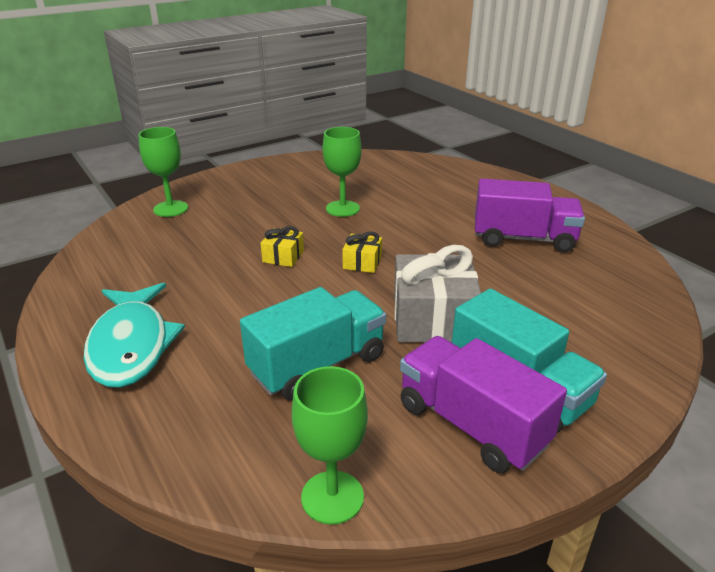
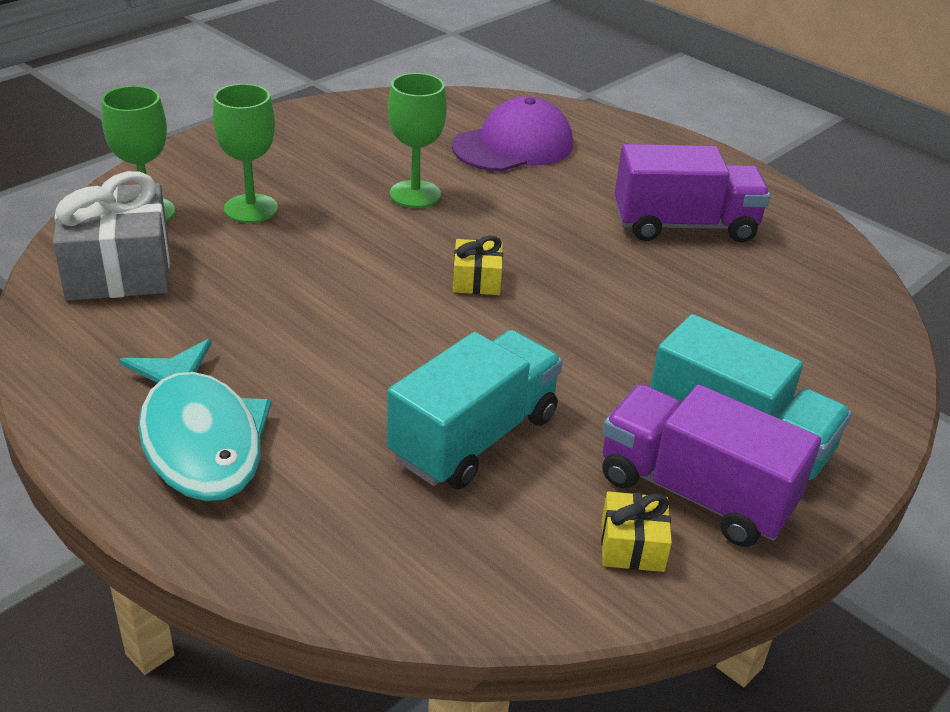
camera: 15 degrees left, 5 degrees up
yellow gift [261,226,304,267] -> yellow gift moved to [601,491,672,572]
green goblet [292,366,368,525] -> green goblet moved to [213,84,278,223]
grey gift [394,245,481,342] -> grey gift moved to [53,171,170,301]
none -> purple cap [452,96,573,172]

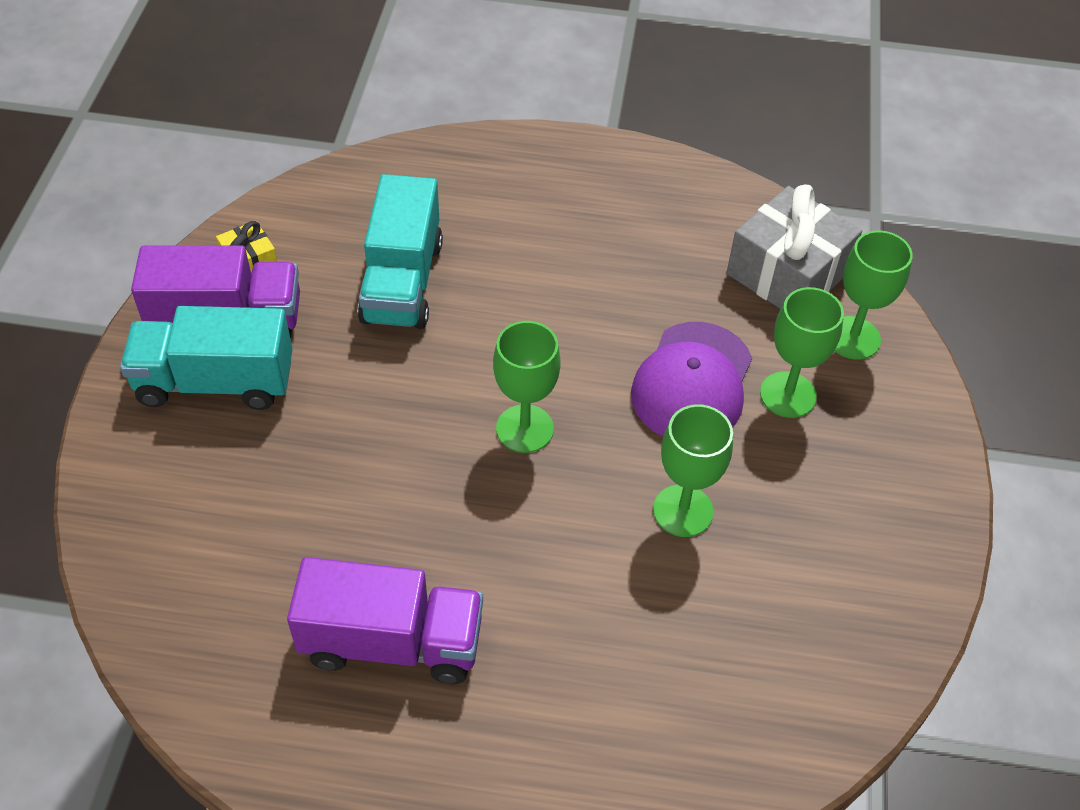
camera: 145 degrees right, 15 degrees up
turquoise fish [119,339,272,501] -> none
purple cap [452,96,573,172] -> purple cap moved to [631,322,752,436]
yellow gift [453,236,503,295] -> green goblet [493,321,561,453]
purple truck [615,144,771,242] -> purple truck turned 135 degrees counterclockwise [287,557,483,684]

